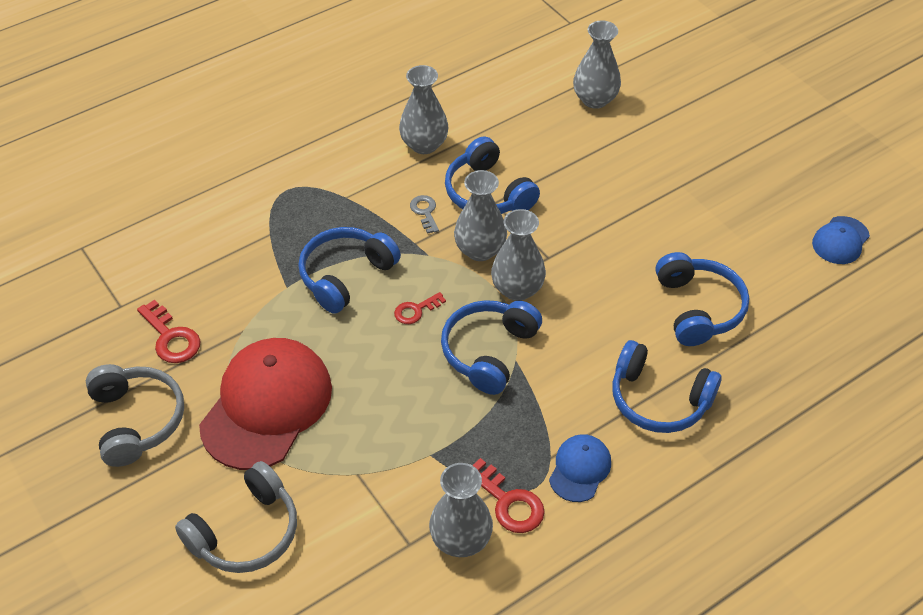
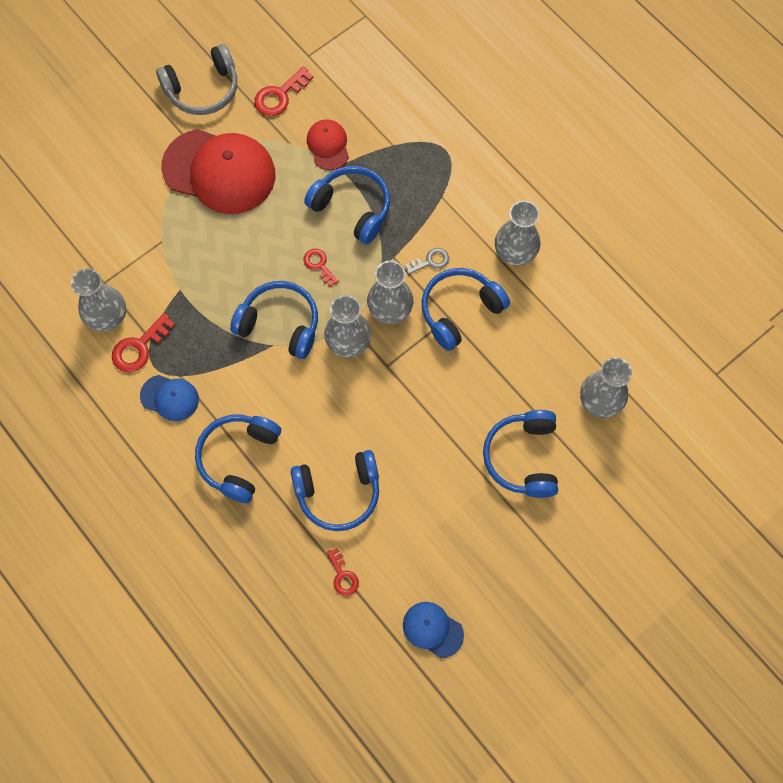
camera: 85 degrees right, 20 degrees up
grey headphones [175,461,297,573] -> none
none -> red cap [307,119,349,170]
none -> red key [327,548,359,596]
none -> blue headphones [483,410,558,498]

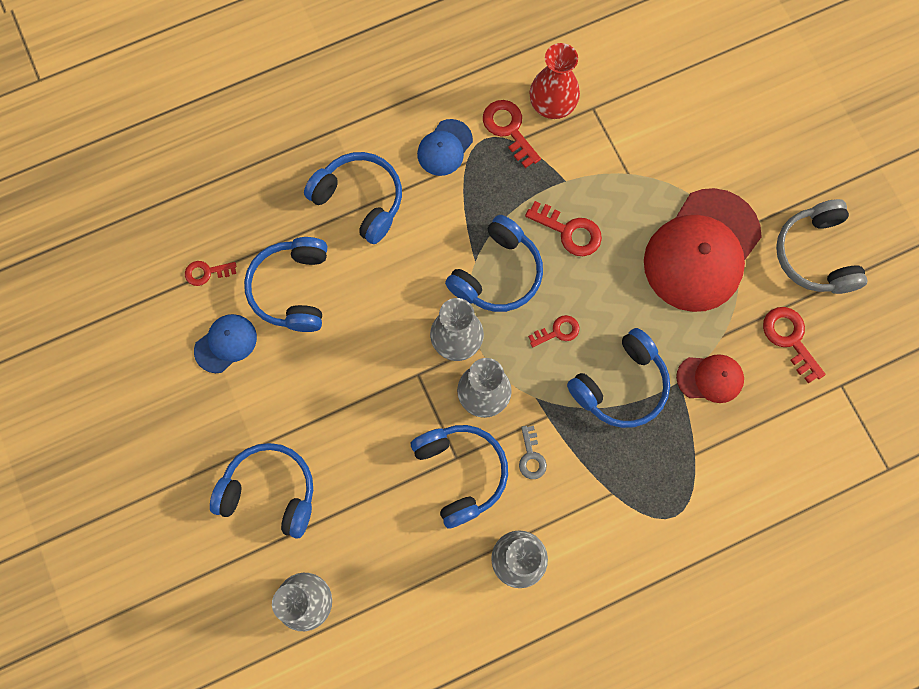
camera: 105 degrees right, 5 degrees up
grey vase [71,268,126,332] -> red vase [529,43,580,119]
blue cap [403,602,464,658] -> blue cap moved to [194,314,257,373]
none -> red key [525,201,602,256]

